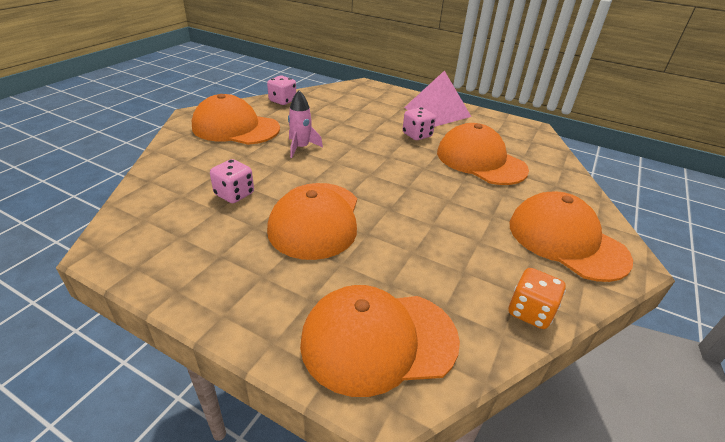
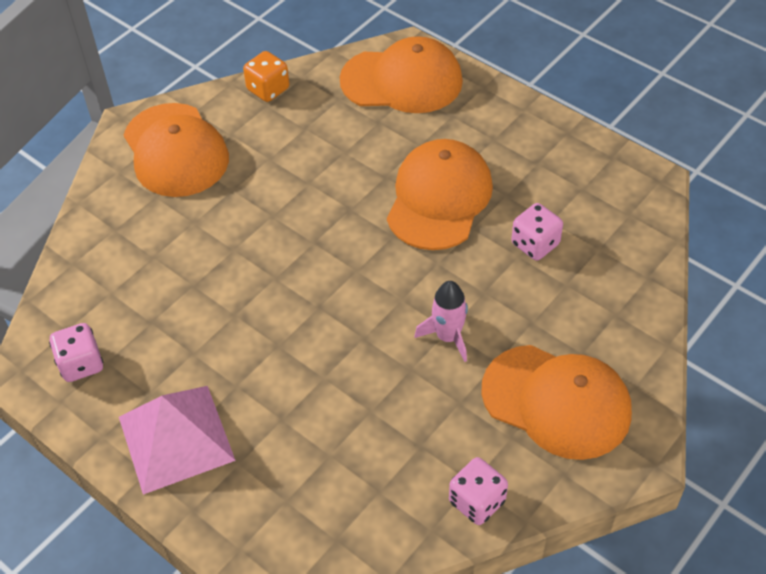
camera: 165 degrees left, 15 degrees up
pink dice [403,107,436,140] -> pink dice moved to [49,323,103,382]
orange cap [437,123,529,185] -> none

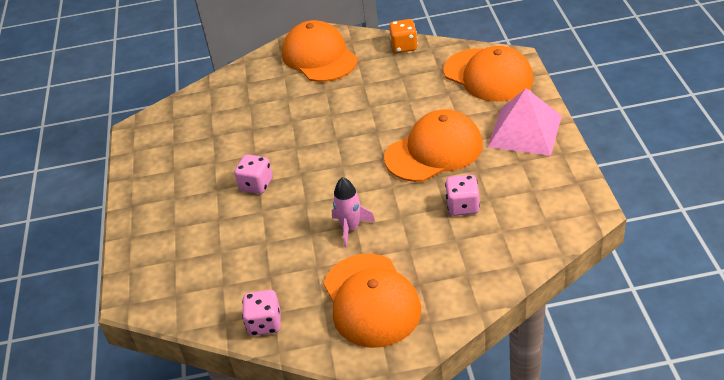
camera: 45 degrees right, 10 degrees down
pink dice [49,323,103,382] -> pink dice moved to [234,155,273,194]
pink pyramid [119,386,236,495] -> pink pyramid moved to [488,88,562,156]
orange cap [124,103,229,197] -> orange cap turned 135 degrees clockwise [282,20,358,82]

